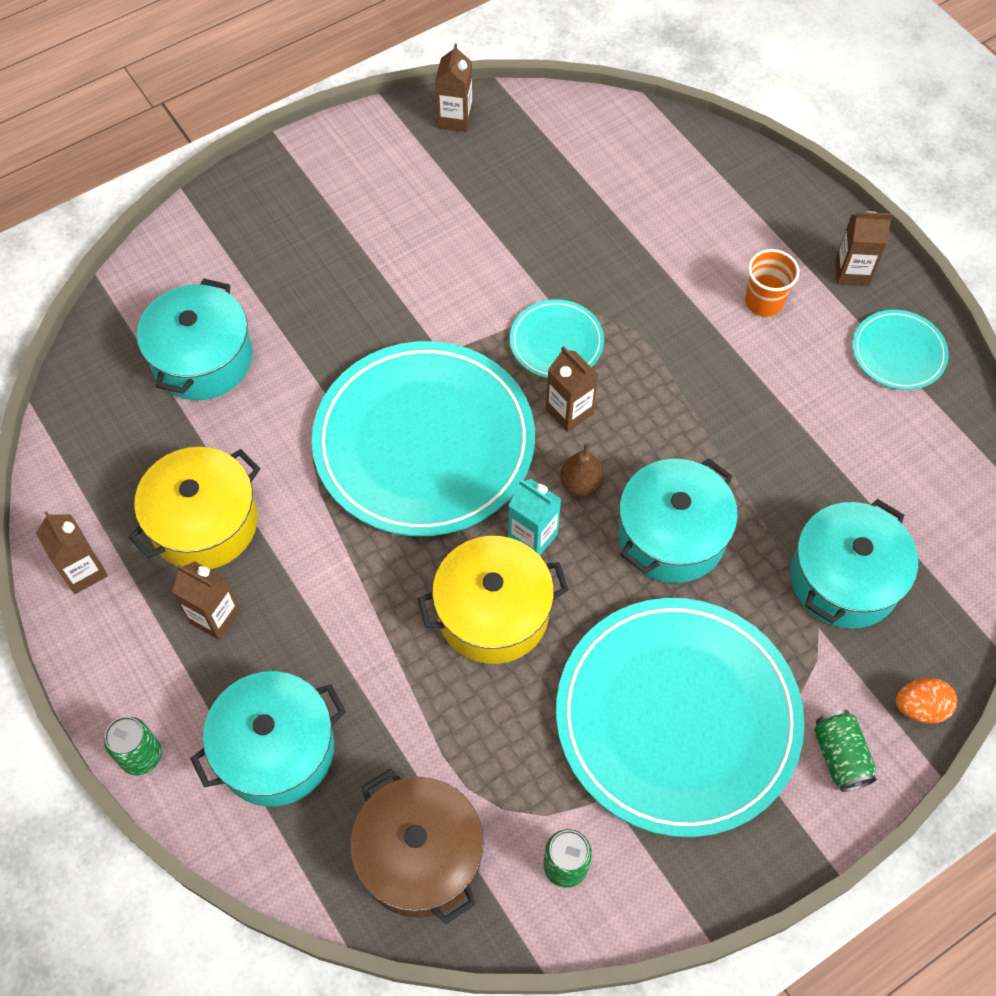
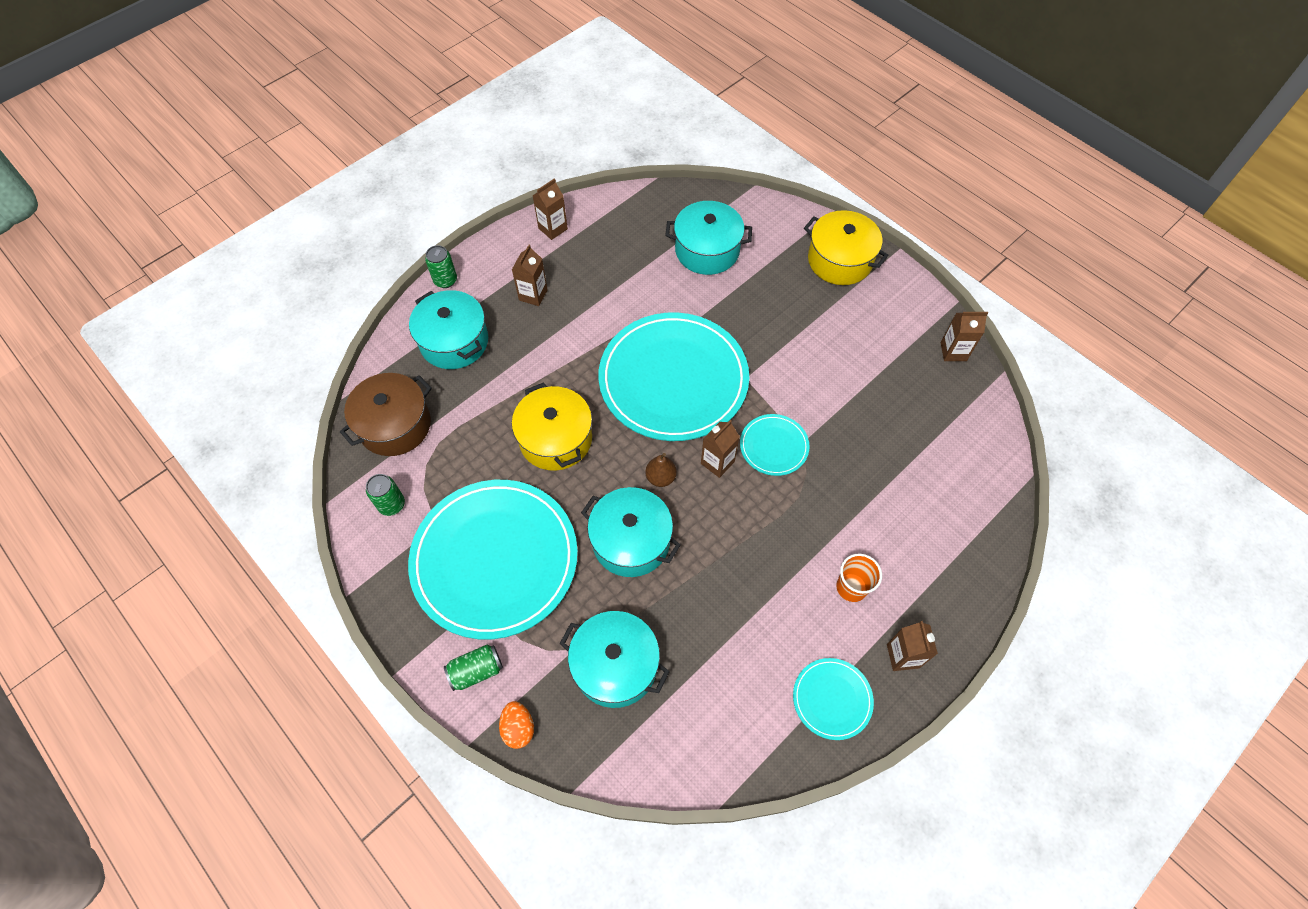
camera: 80 degrees right, 0 degrees up
yellow pot [129,447,260,569] -> yellow pot moved to [804,210,888,285]
turquoise carton [508,479,561,556] -> none

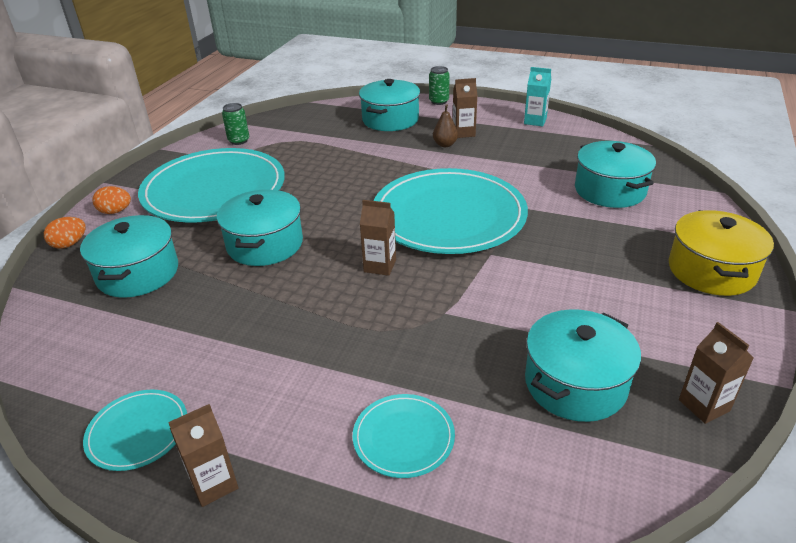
camera: 65 degrees right, 25 degrees down
brown pot [340,373,432,456] -> none
green can [444,645,503,691] -> orange egg [92,186,131,214]
yellow pot [512,382,592,471] -> none
brown carton [532,178,568,240] -> turquoise carton [524,67,551,126]
brown pear [645,453,677,487] -> brown pear moved to [433,104,458,147]
turquoise plate [740,414,810,476] -> turquoise plate moved to [352,394,455,478]
orange cup [836,554,882,602] -> none
none -> turquoise pot [525,309,641,422]

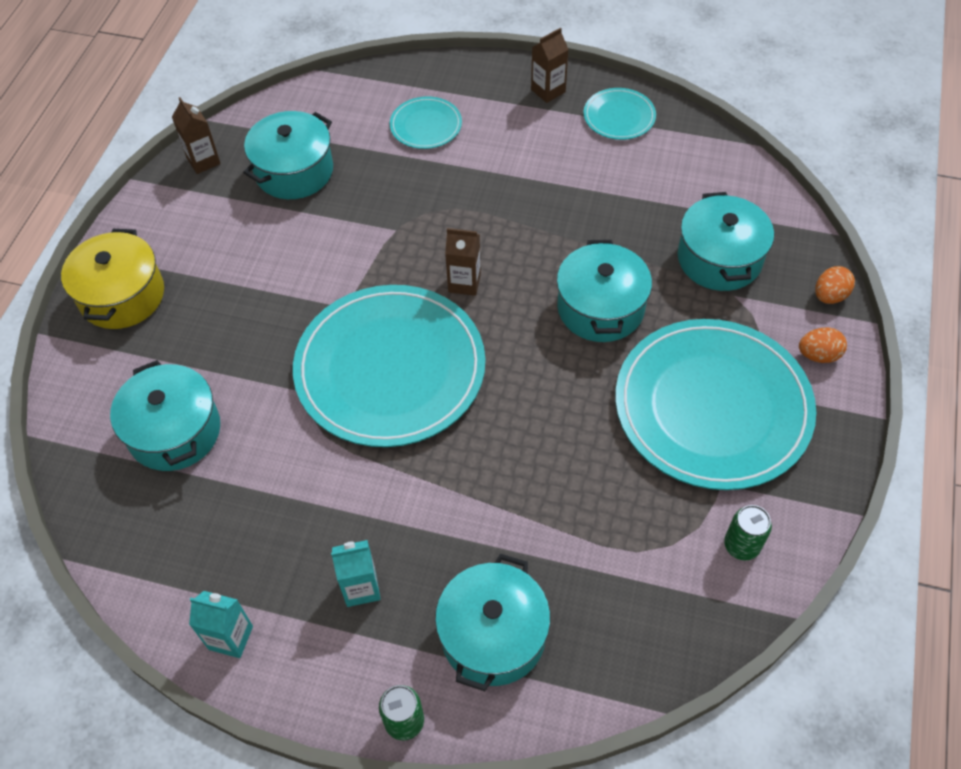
camera: 175 degrees right, 20 degrees up
brown pear [433,104,458,147] -> none
brown carton [453,78,477,138] -> turquoise carton [331,540,380,607]

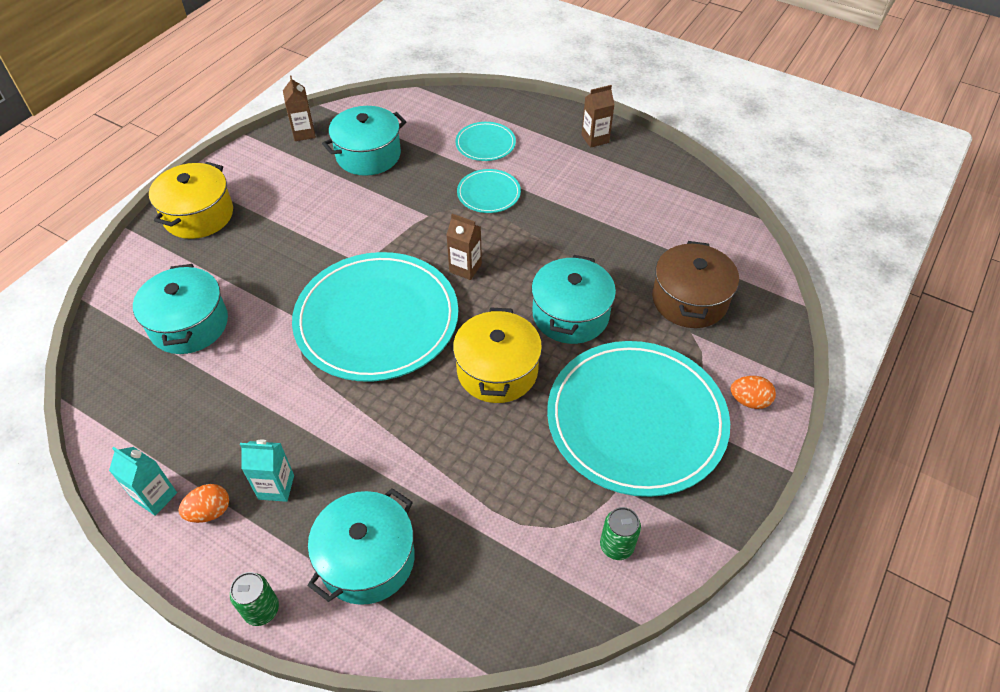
camera: 15 degrees right, 5 degrees down
turquoise plate [584,88,656,140] -> turquoise plate moved to [457,169,521,213]
turquoise pot [678,192,774,291] -> brown pot [652,241,739,328]
orange egg [815,266,855,304] -> orange egg moved to [178,484,229,523]
none -> yellow pot [453,307,542,403]

